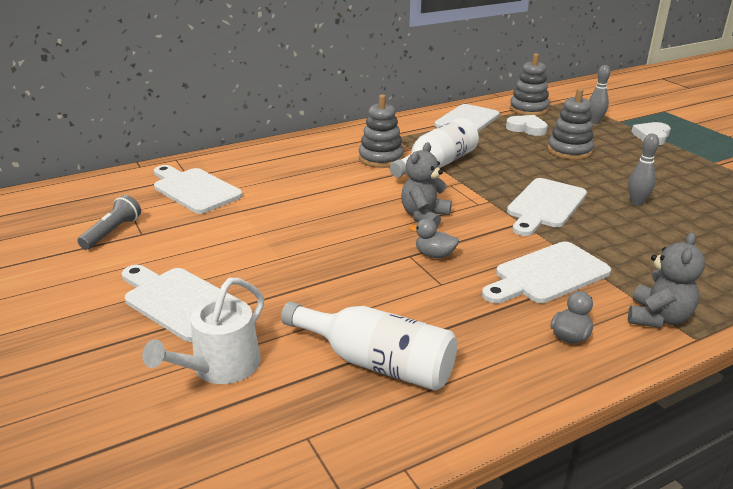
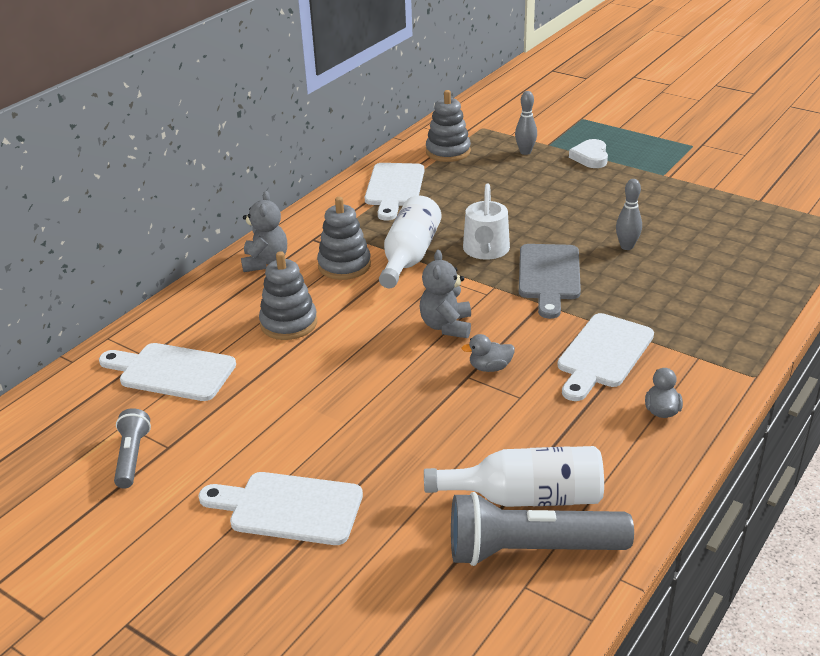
camera: 25 degrees left, 5 degrees up
white watering can [142,278,264,384] -> white watering can moved to [463,183,510,260]
white heart [506,115,548,136] -> none
white cutting board [507,178,587,236] -> grey cutting board [519,244,581,319]
grey stacking toy [547,88,594,160] -> grey stacking toy moved to [259,251,317,340]
grey teddy bear [628,232,705,328] -> grey teddy bear moved to [241,191,287,272]
none -> grey flashlight [451,492,634,566]

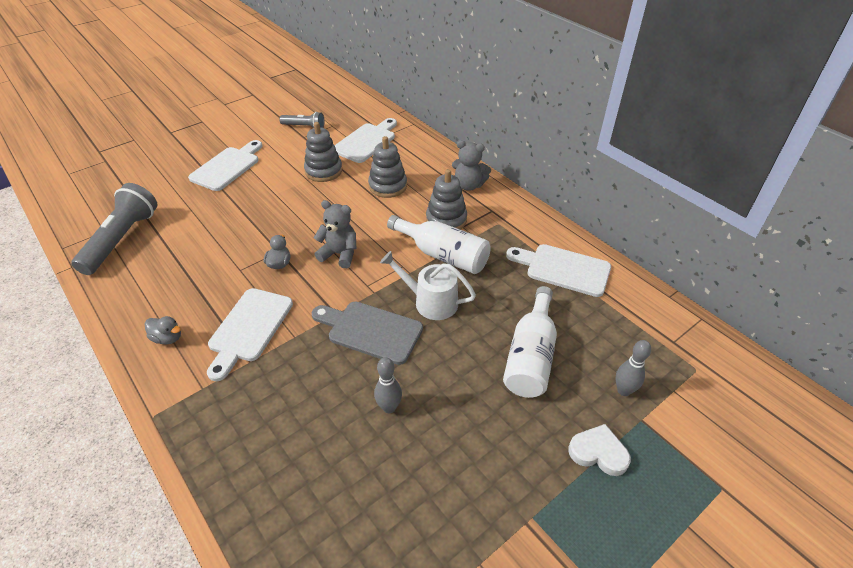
camera: 105 degrees right, 10 degrees up
white bottle [424,446,604,507] -> white bottle moved to [503,286,557,398]
grey stacking toy [426,90,471,162] -> grey stacking toy moved to [304,122,342,182]
white cutting board [557,313,654,401] -> white cutting board turned 120 degrees counterclockwise [207,288,293,381]

